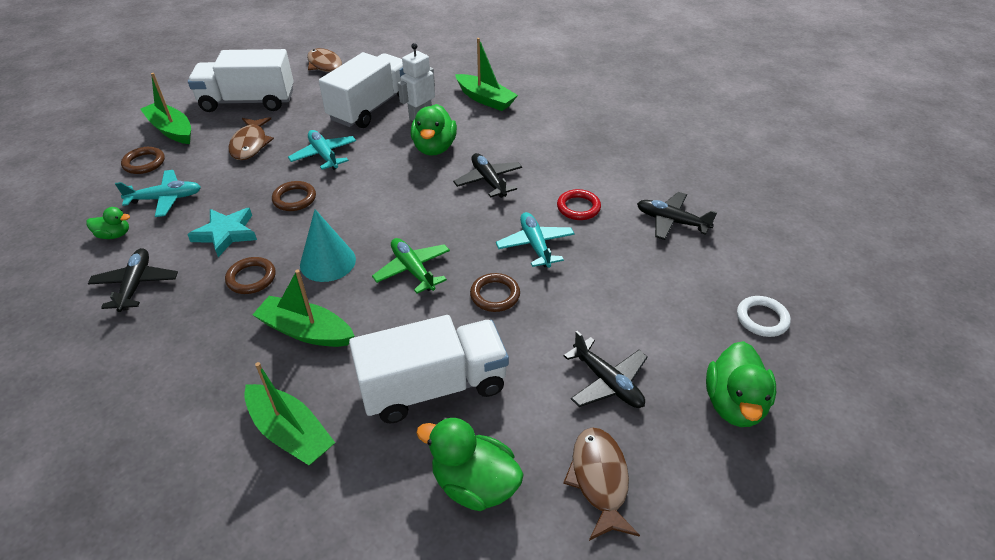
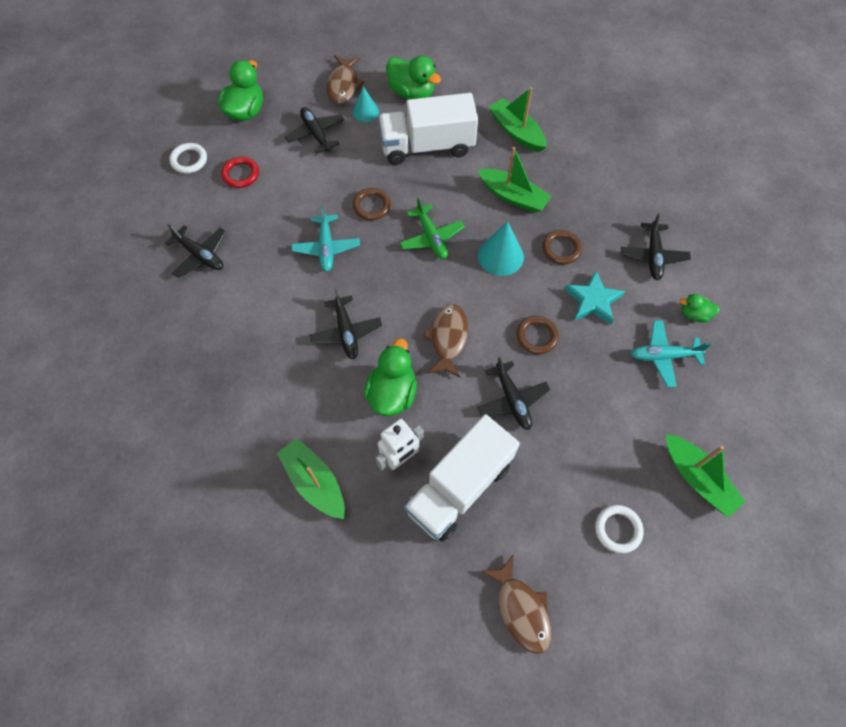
camera: 170 degrees left, 20 degrees up
brown ring [121,147,165,174] -> none
white truck [188,49,294,112] -> white ring [595,505,644,553]
brown fish [228,117,274,160] -> brown fish moved to [423,304,468,377]
turquoise plane [288,130,356,170] -> black plane [477,356,550,430]
red ring [557,189,601,220] -> red ring moved to [221,157,259,188]
none -> turquoise cone [353,86,379,122]

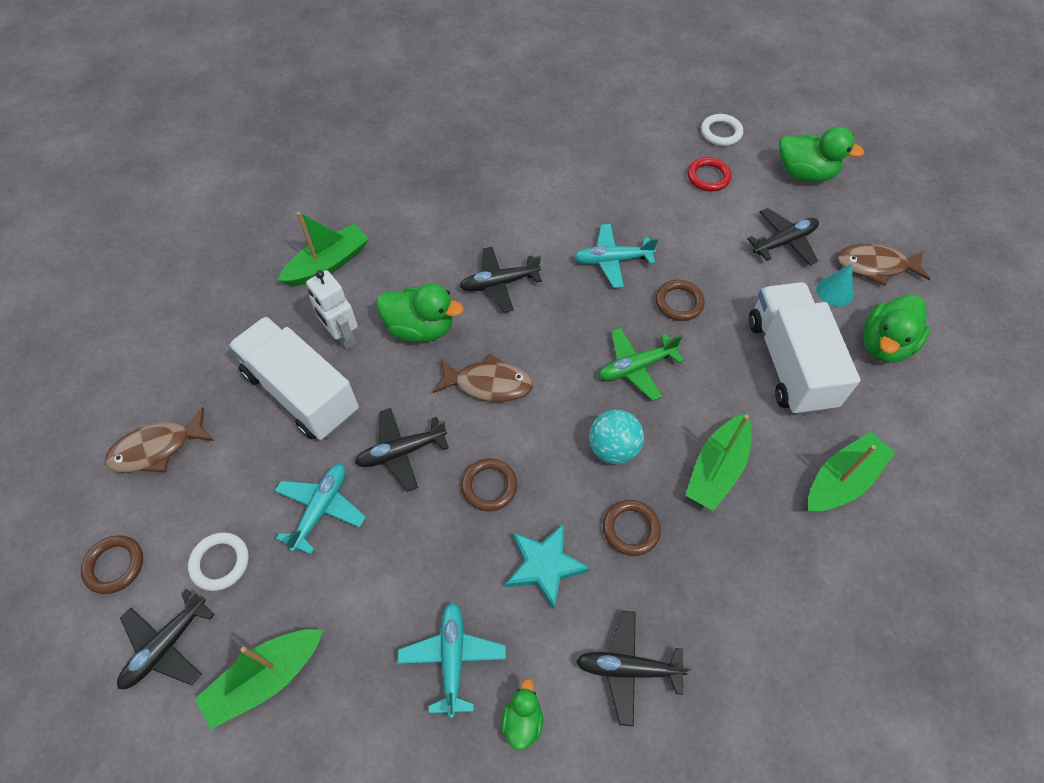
camera: 90 degrees right, 5 degrees down
black plane [165,224,226,278] -> black plane moved to [117,589,215,689]
turquoise cone [478,221,524,276] -> turquoise ball [589,410,644,464]
none -> brown ring [81,535,143,594]
none -> turquoise plane [275,464,366,554]

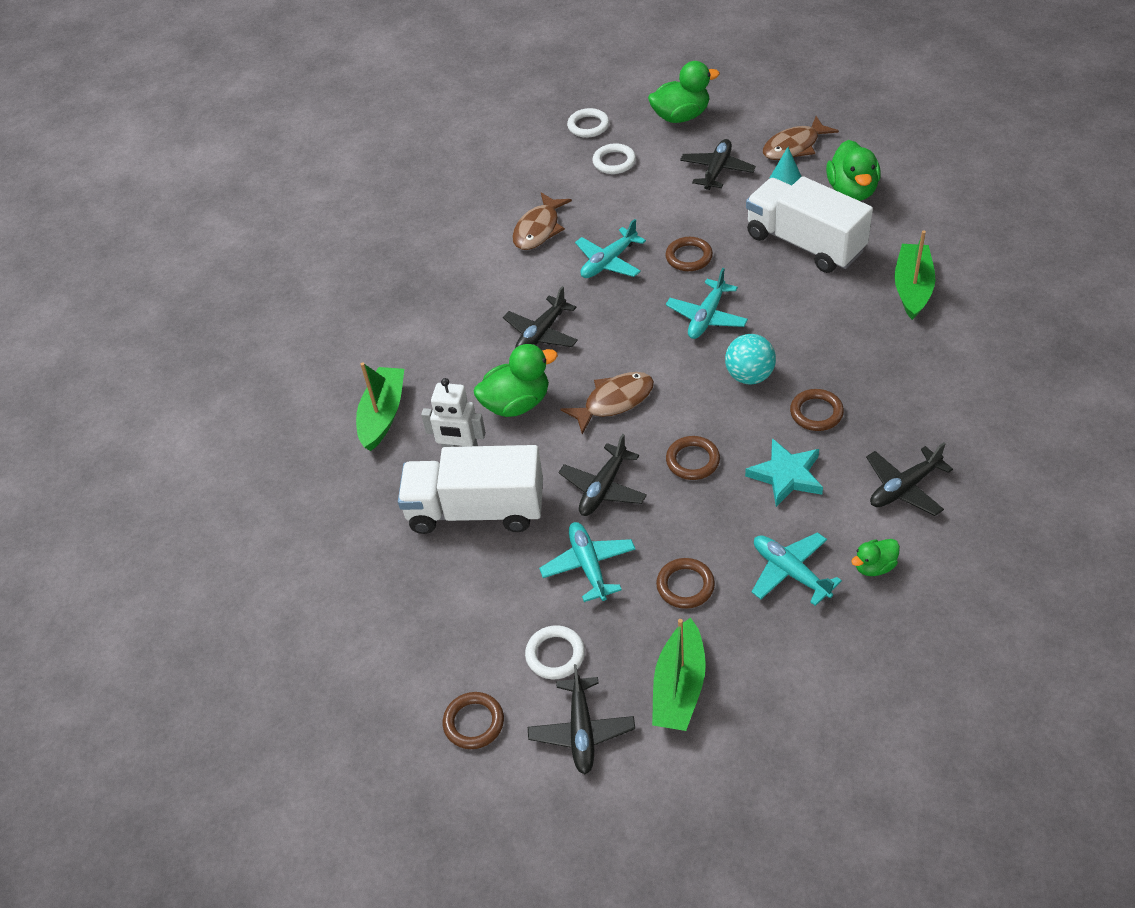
camera: 35 degrees left, 10 degrees down
brown fish [105,407,214,472] -> brown fish moved to [512,192,572,250]
green duck [501,679,543,750] -> green duck turned 90 degrees counterclockwise [851,539,900,576]
green plane [599,328,684,401] -> turquoise plane [666,268,748,339]
green boat [685,414,752,511] -> none
red ring [687,157,732,191] -> white ring [592,143,636,174]
none -> brown ring [656,558,715,609]

